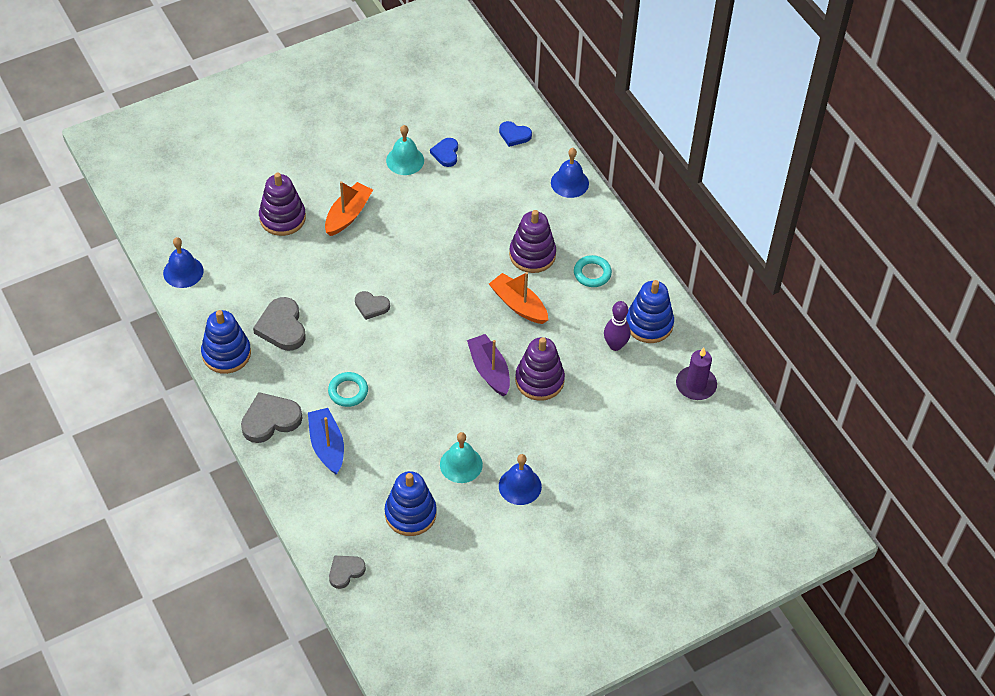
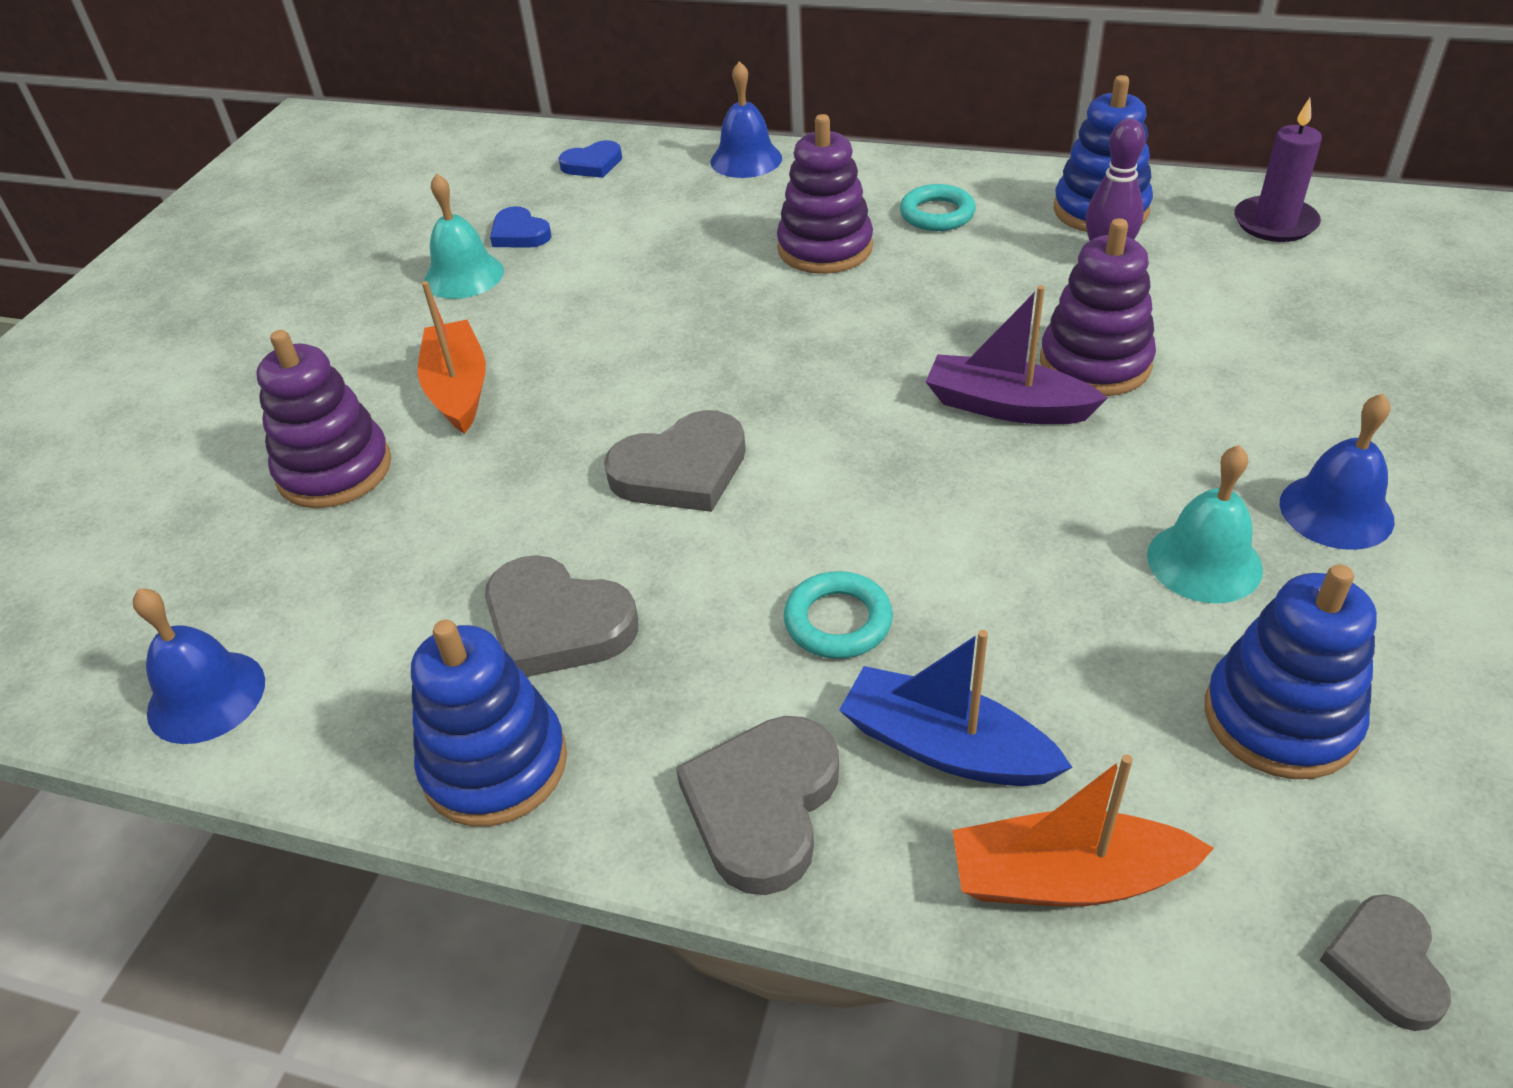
camera: 40 degrees left, 10 degrees down
grey heart [355,291,390,320] -> grey heart [604,410,746,512], size x1.64
orange boat [489,272,548,324] -> orange boat moved to [952,754,1214,906]

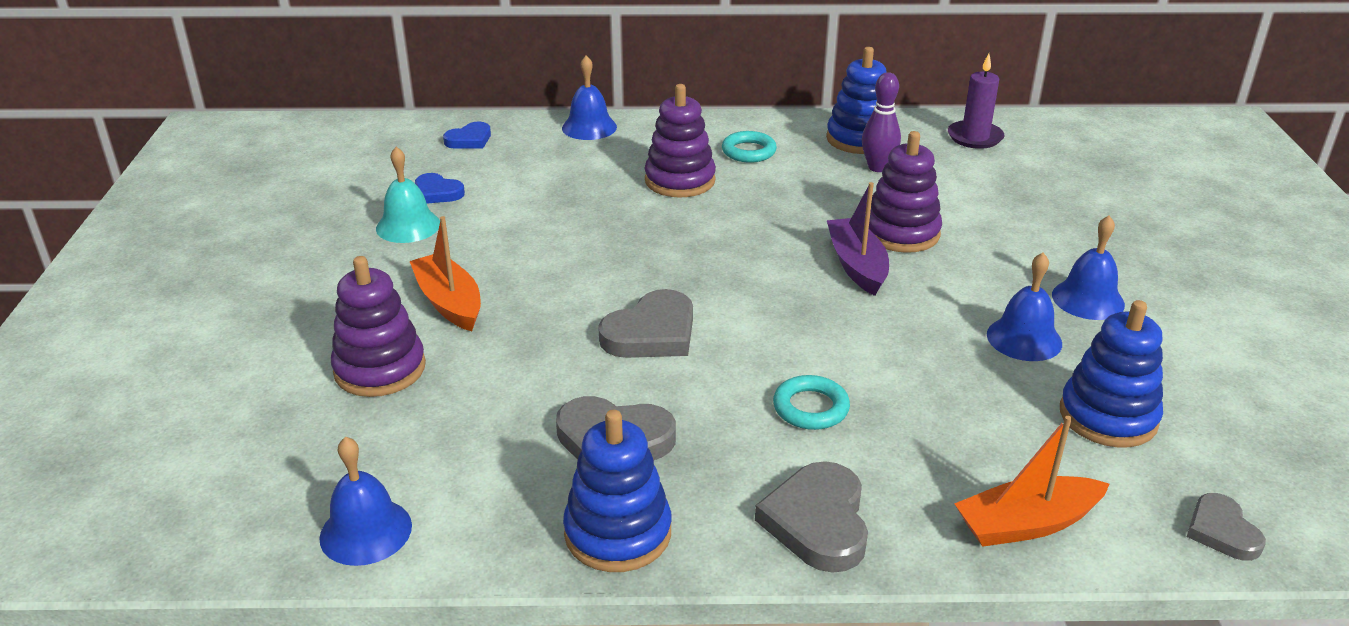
camera: 20 degrees left, 10 degrees down
blue boat [839,630,1073,786] -> none
purple boat [926,285,1108,424] -> purple boat turned 75 degrees clockwise [827,182,889,296]
turquoise bell [1147,445,1263,603] -> blue bell [987,252,1062,361]

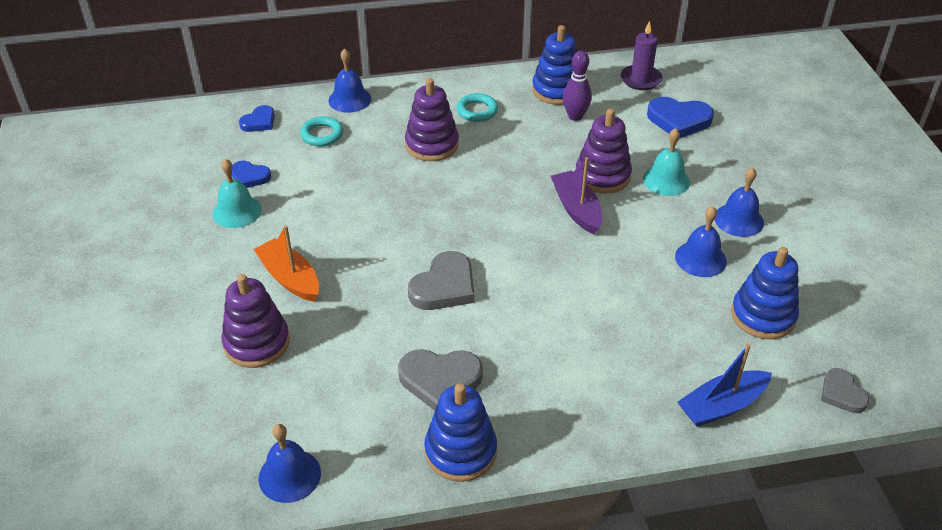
camera: 10 degrees left, 10 degrees up
grey heart [755,461,868,573] -> none
turquoise ring [773,375,850,430] -> turquoise ring moved to [300,116,343,146]
orange boat [954,416,1109,547] -> blue boat [677,344,772,427]
none -> turquoise bell [643,128,690,196]
none -> blue heart [647,97,714,138]

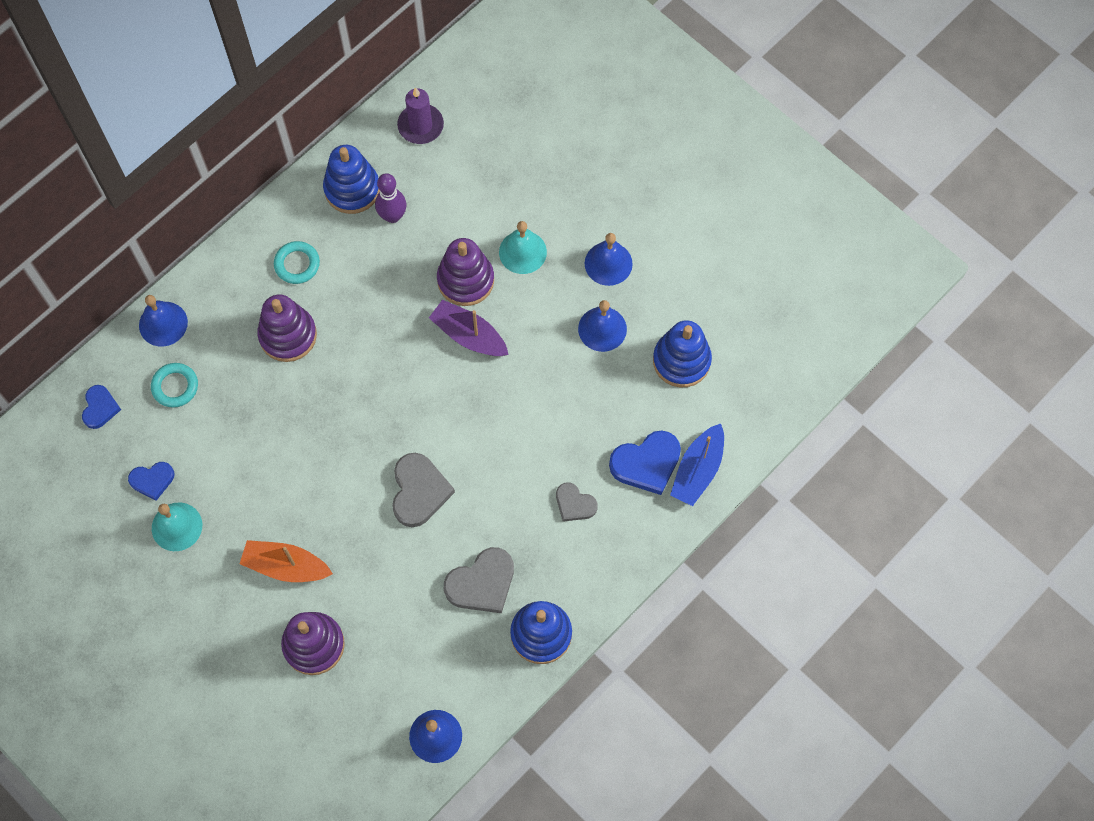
camera: 35 degrees left, 25 degrees up
blue heart [647,97,714,138] -> blue heart moved to [609,430,681,495]
grey heart [821,368,869,413] -> grey heart moved to [556,482,598,522]

